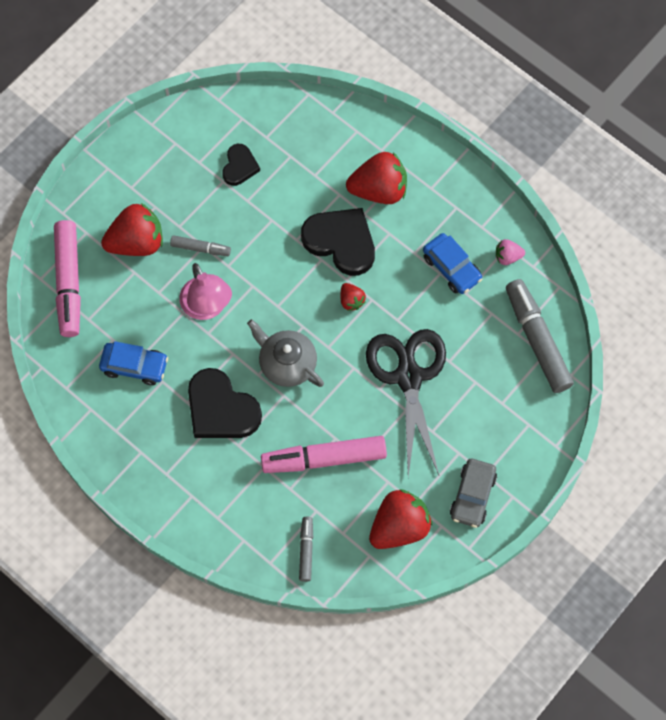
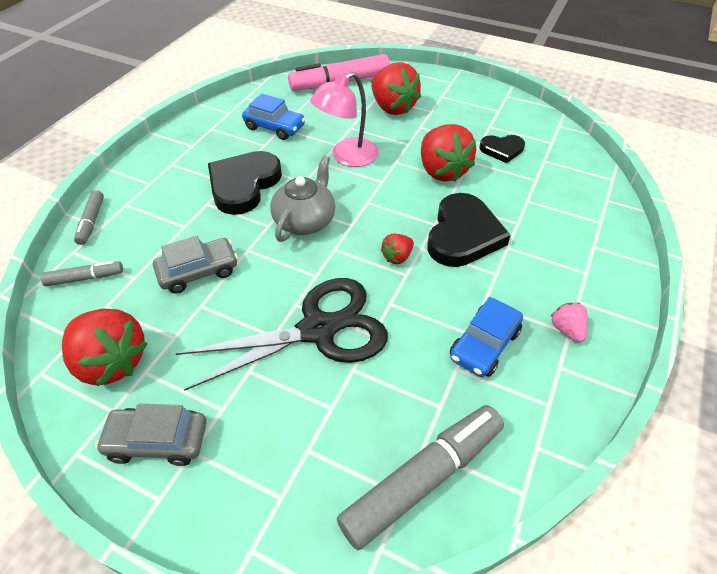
camera: 75 degrees right, 20 degrees down
blue car [99,341,168,385] -> blue car turned 60 degrees counterclockwise [242,94,305,140]
grey marker [170,235,231,256] -> grey marker moved to [74,190,104,245]
pink marker [261,436,387,473] -> grey car [153,236,238,294]
red strawberry [346,152,407,204] -> red strawberry moved to [421,124,476,182]
pink strawberry [496,239,525,265] -> pink strawberry moved to [551,302,588,342]

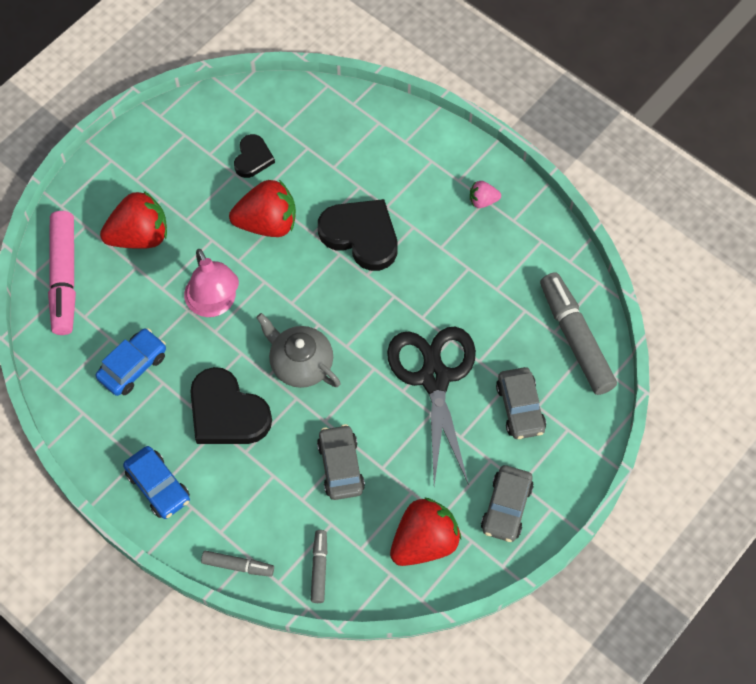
camera: 75 degrees left, 15 degrees up
red strawberry [381,233,414,264] -> none
blue car [450,297,523,377] -> blue car moved to [123,446,190,519]
none -> grey car [496,367,546,439]

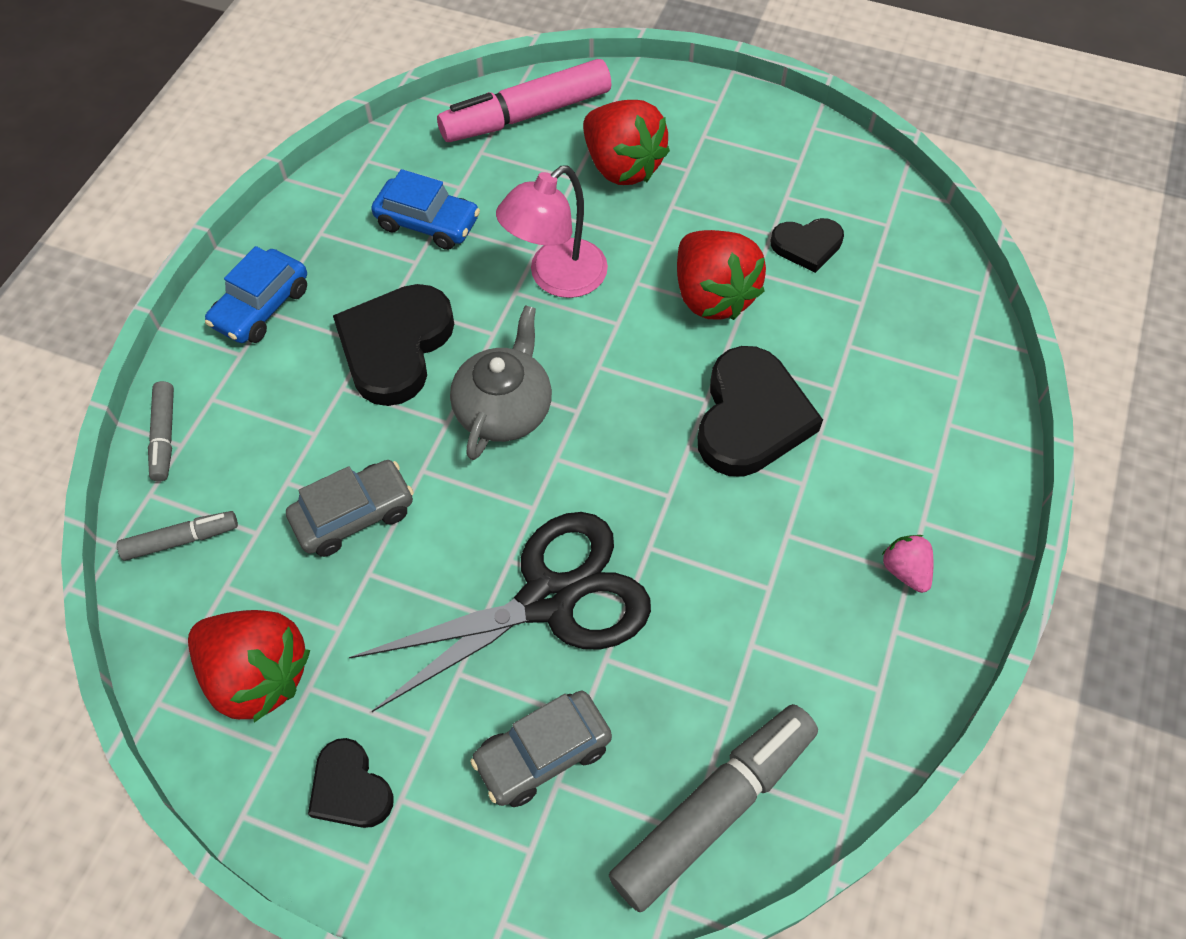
camera: 70 degrees right, 5 degrees down
grey car [481,465,534,542] -> black heart [308,738,394,828]

